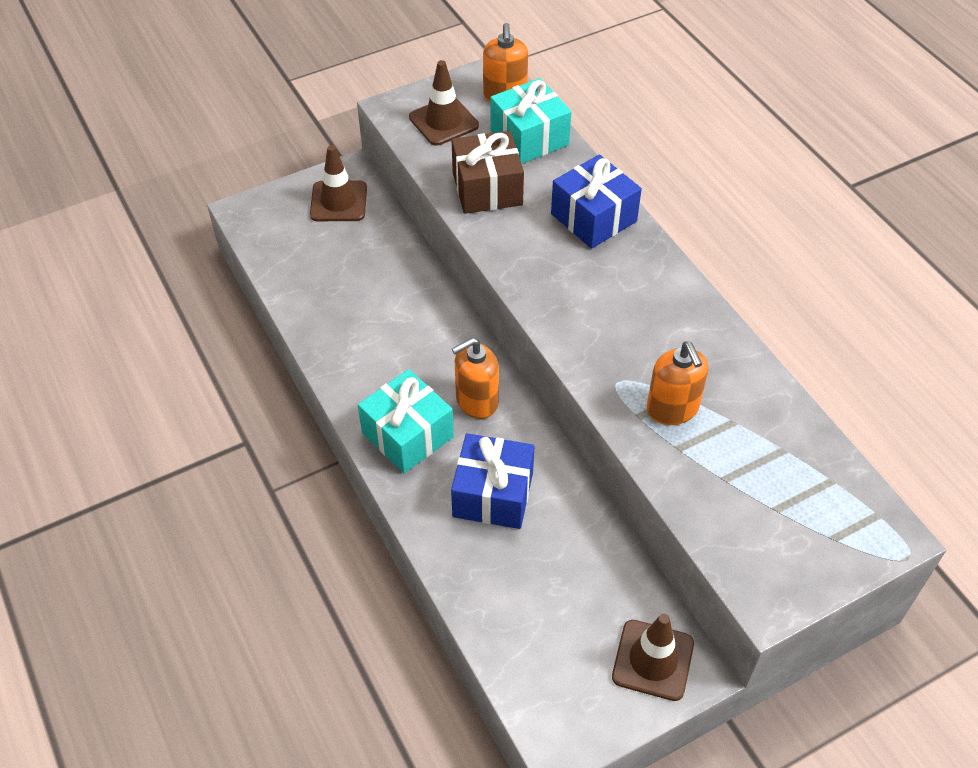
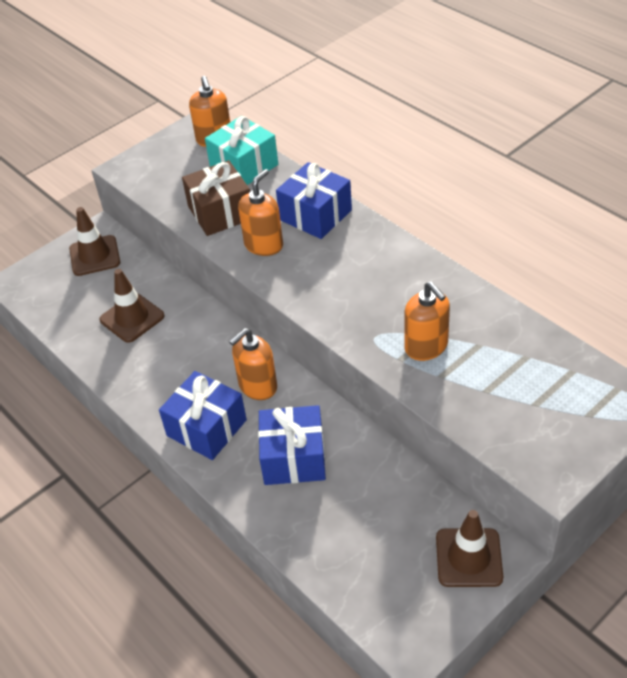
camera: 10 degrees left, 5 degrees down
turquoise gift [358,369,454,473] -> blue gift [159,371,247,460]
brown traffic cone [409,60,479,146] -> brown traffic cone moved to [99,269,165,343]
none -> orange soap dispenser [238,169,283,256]

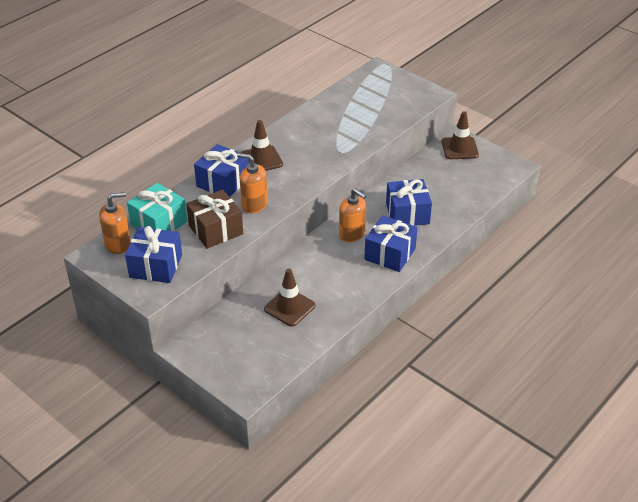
camera: 100 degrees left, 5 degrees down
brown traffic cone [69,207,120,276] -> brown traffic cone moved to [241,120,283,171]
orange soap dispenser [404,281,450,361] -> none
none -> blue gift [125,226,182,283]

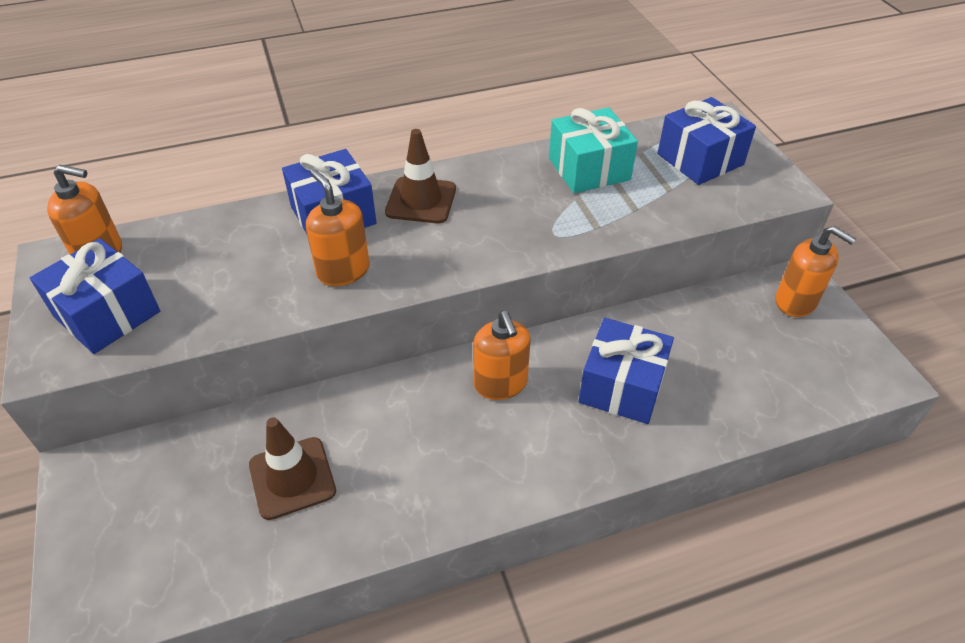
camera: 30 degrees right, 5 degrees up
turquoise gift [127,183,187,231] -> turquoise gift moved to [549,108,638,193]
brown gift [186,190,243,249] -> none
blue gift [364,215,418,272] -> blue gift moved to [658,97,756,185]
brown traffic cone [442,111,479,159] -> orange soap dispenser [775,226,856,317]

